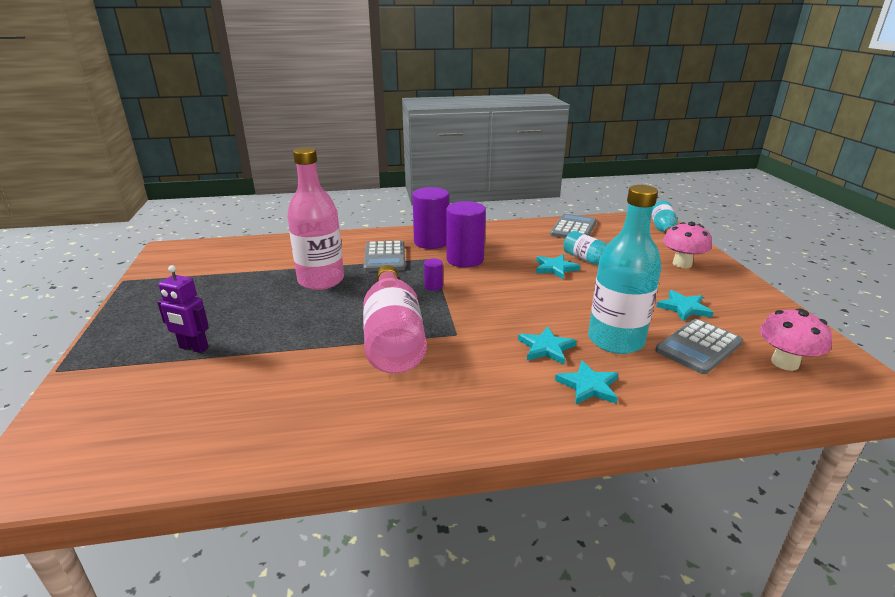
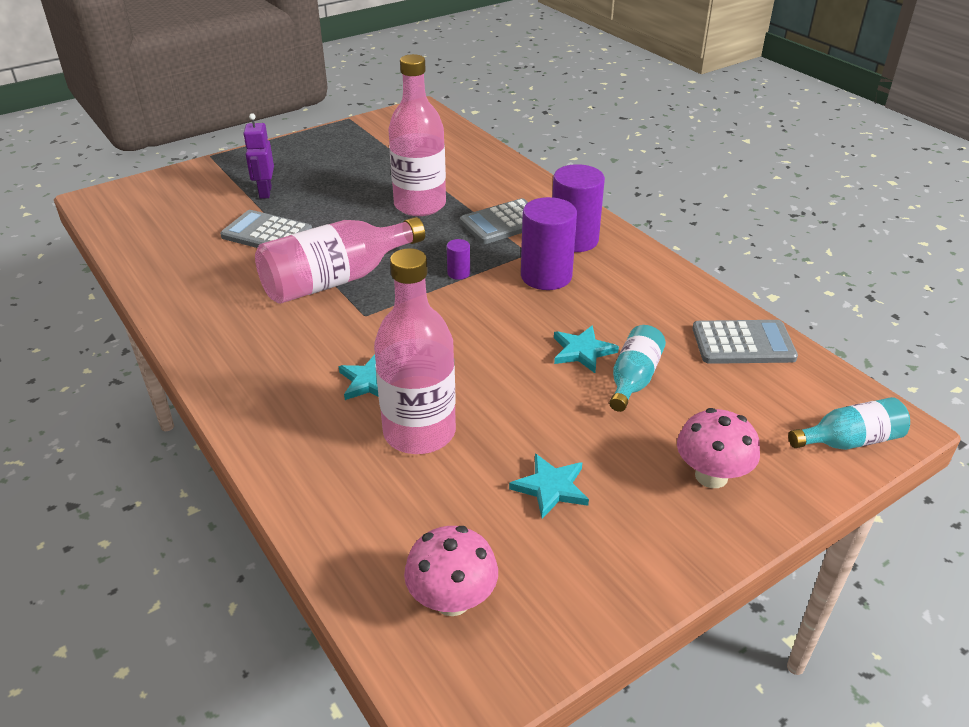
camera: 65 degrees right, 10 degrees up
turquoise star [555,360,618,404] -> none
turquoise bottle [588,185,662,354] -> pink bottle [374,248,456,454]
grey calculator [655,319,743,374] -> grey calculator moved to [220,210,312,248]

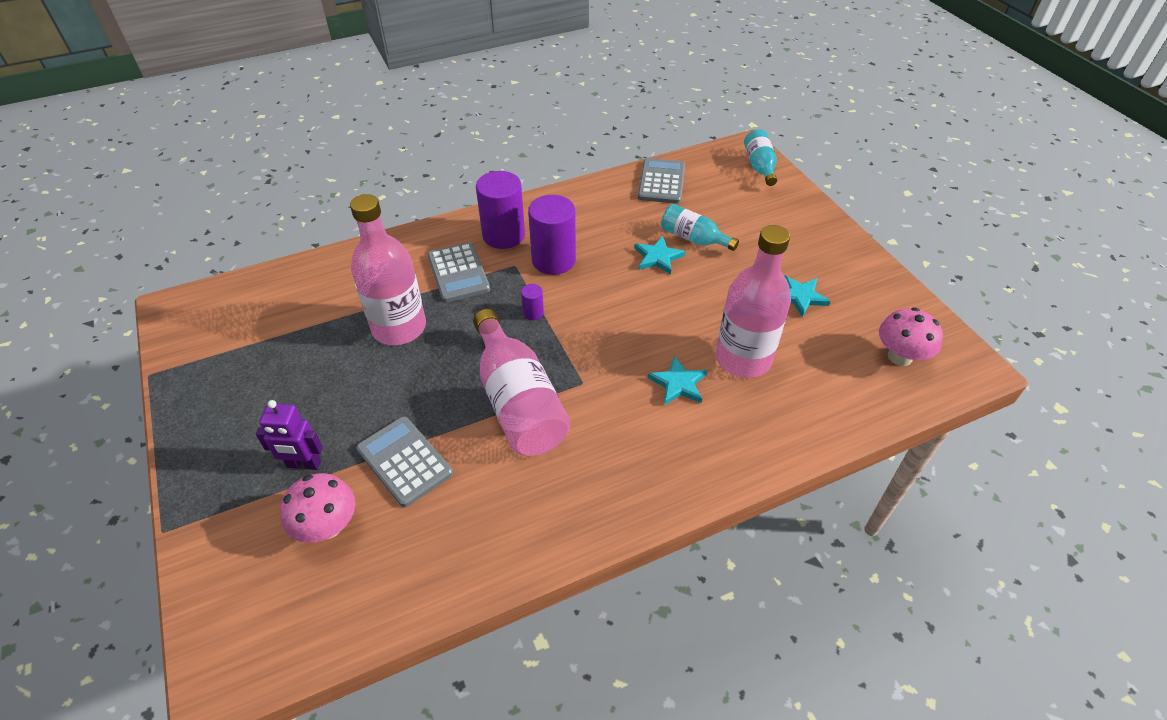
camera: 80 degrees left, 10 degrees up
grey calculator [220,210,312,248] -> grey calculator turned 105 degrees clockwise [356,416,453,507]
pink mushroom [677,408,760,488] -> pink mushroom moved to [280,473,355,543]

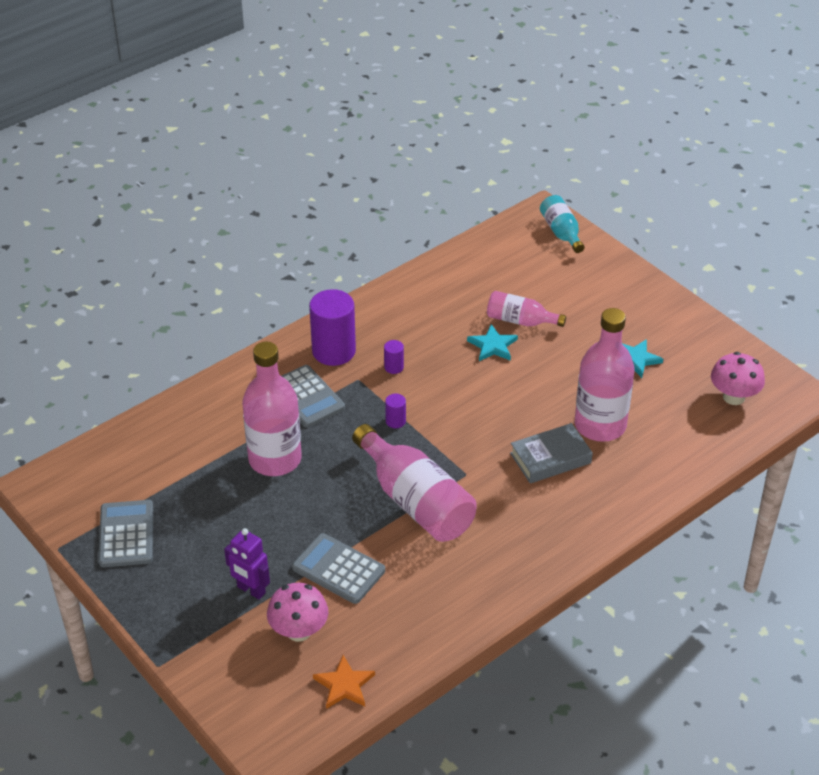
camera: 15 degrees left, 5 degrees down
purple robot [256,400,323,470] -> purple robot turned 45 degrees clockwise [224,528,270,599]
purple cylinder [528,195,576,275] -> purple cylinder [384,340,404,374], size x0.45
grey calculator [638,158,685,204] -> grey calculator moved to [98,500,153,567]
turquoise star [648,356,707,405] -> grey book [510,423,593,483]
turquoise bottle [661,204,739,251] -> pink bottle [487,291,566,327]
none -> orange star [313,655,375,709]

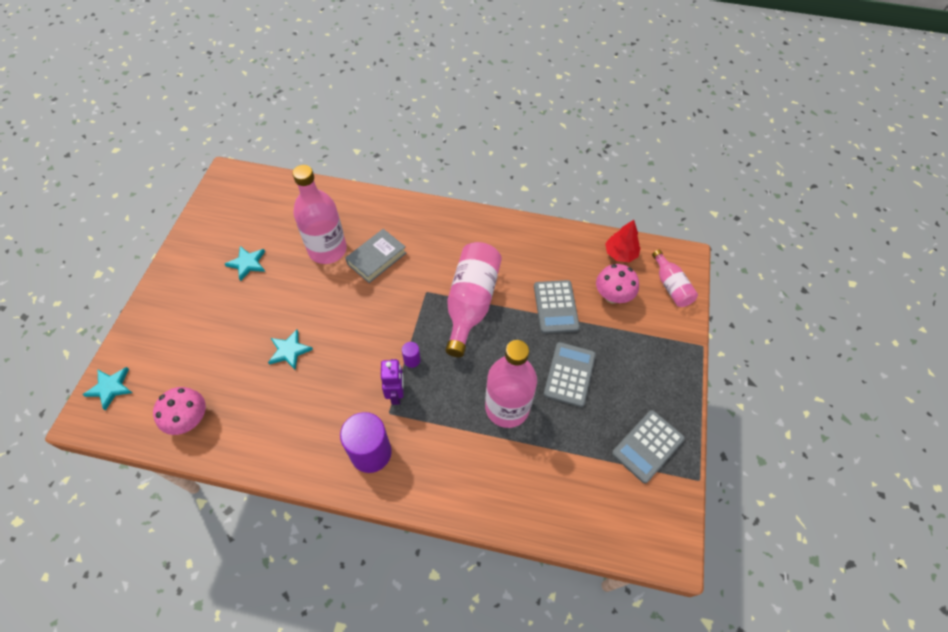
camera: 130 degrees left, 15 degrees up
purple robot [224,528,270,599] -> purple robot moved to [381,359,404,405]
grey calculator [282,365,345,428] -> grey calculator moved to [544,342,596,407]
orange star [313,655,375,709] -> red tree [605,220,640,262]
purple cylinder [384,340,404,374] -> none
pink bottle [487,291,566,327] -> pink bottle moved to [652,250,698,307]
grey book [510,423,593,483] -> grey book turned 75 degrees counterclockwise [346,229,406,283]
turquoise bottle [540,195,585,253] -> turquoise star [83,367,132,411]
pink mushroom [711,352,765,405] -> pink mushroom moved to [153,387,206,435]

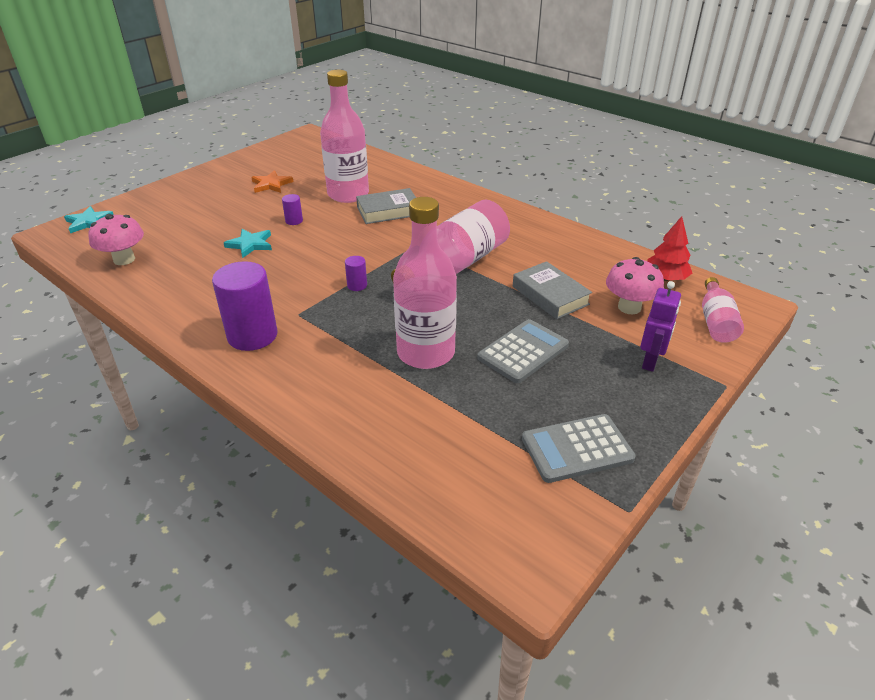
camera: 30 degrees right, 20 degrees down
turquoise star [225,246,265,281] -> orange star [251,170,293,193]
purple robot [381,359,404,405] -> purple robot moved to [640,281,681,372]
grey calculator [534,280,580,334] -> grey book [513,261,592,319]
none -> purple cylinder [282,194,303,225]

